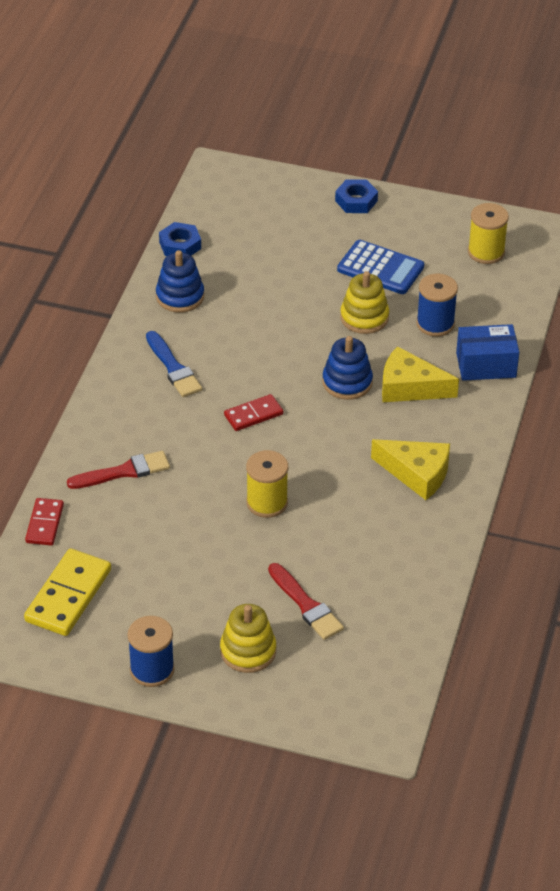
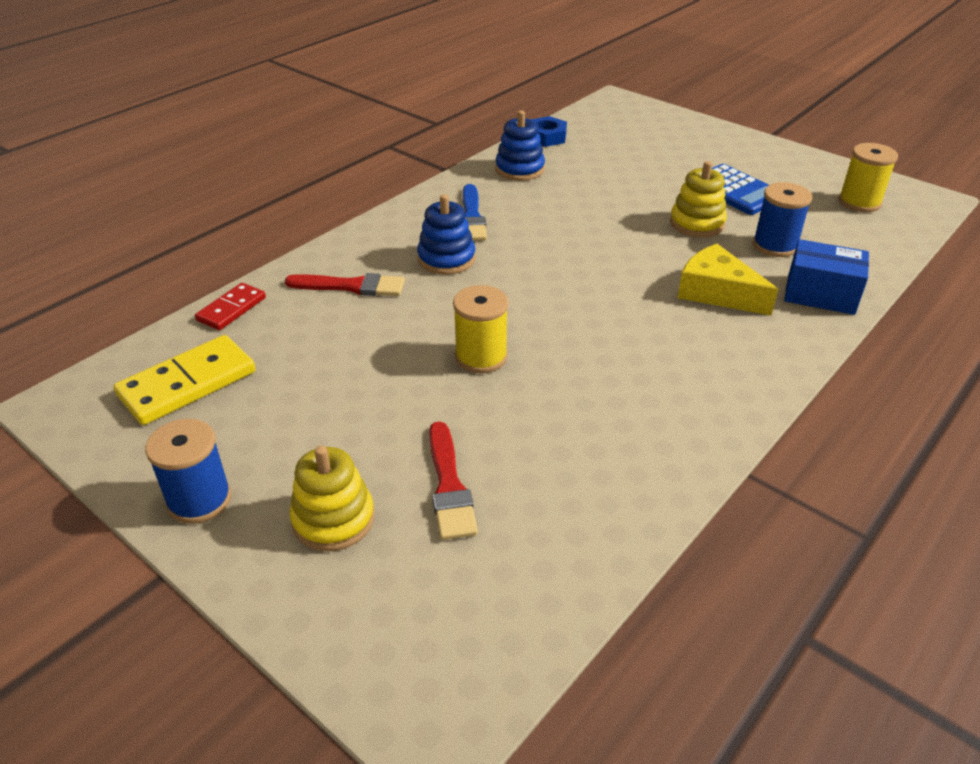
camera: 25 degrees right, 5 degrees down
red domino [224,394,283,431] -> none
blue stacking toy [322,336,373,400] -> blue stacking toy moved to [417,194,476,275]
blue nut [335,179,378,213] -> none
yellow cheese [371,439,450,500] -> none

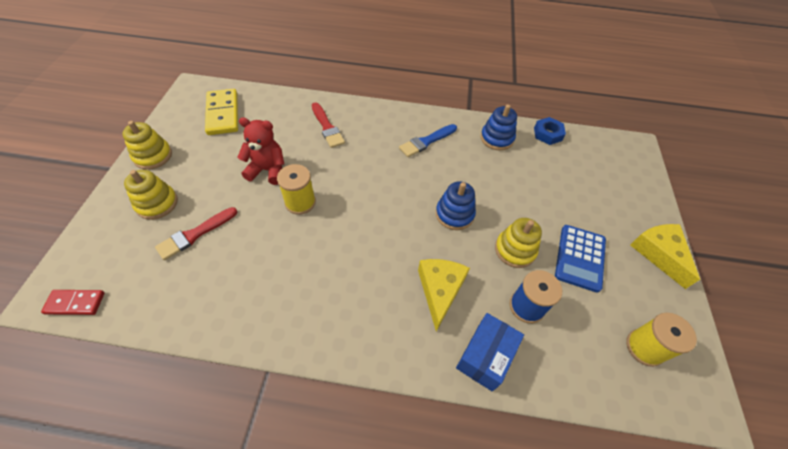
camera: 55 degrees right, 15 degrees up
yellow domino [114,335,256,425] -> yellow domino turned 60 degrees clockwise [205,89,238,135]
blue spool [145,419,231,524] -> yellow stacking toy [123,121,172,170]
red domino [195,283,266,330] -> red domino moved to [41,290,105,315]
blue stacking toy [417,194,476,275] -> blue stacking toy moved to [436,181,476,230]
blue box [784,239,869,315] -> blue box turned 45 degrees clockwise [456,313,524,392]
none -> red teddy bear [237,117,284,185]
none -> yellow cheese [630,224,700,289]

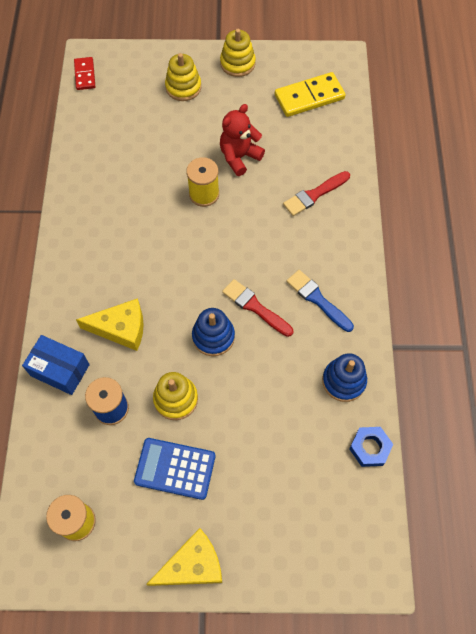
camera: 85 degrees right, 10 degrees up
red brush [155,207,238,260] -> red brush moved to [222,279,293,337]
red teddy bear [237,117,284,185] -> red teddy bear turned 135 degrees counterclockwise [220,104,265,176]

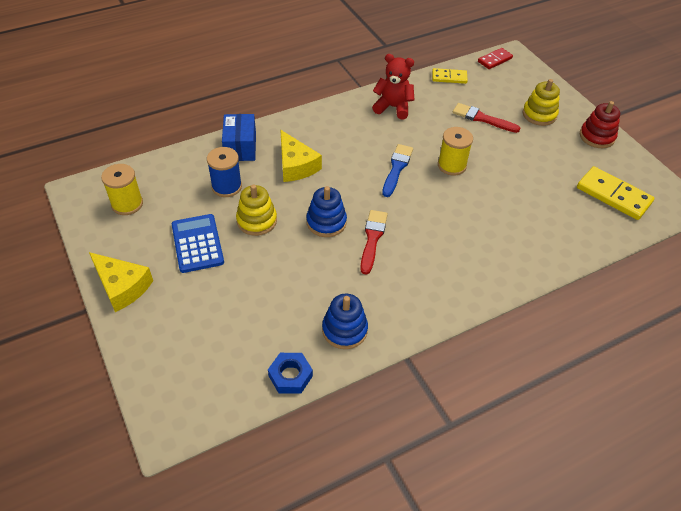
camera: 60 degrees right, 15 degrees down
yellow stacking toy [220,29,256,77] -> red stacking toy [580,101,620,148]
red teddy bear [220,104,265,176] -> red teddy bear moved to [372,54,414,119]
red brush [283,171,350,216] -> red brush moved to [453,103,520,133]
blue brush [286,270,354,332] -> blue brush moved to [382,144,413,197]
none -> yellow domino [432,68,468,84]

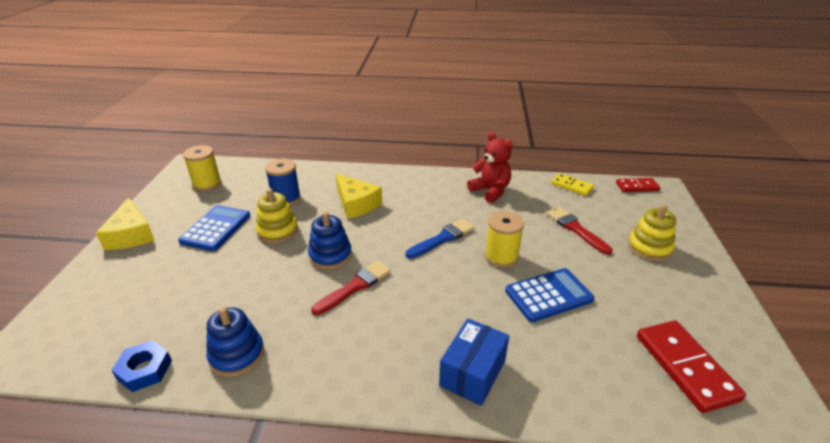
camera: 35 degrees right, 15 degrees down
blue box [222,114,256,161] -> blue box moved to [439,318,509,406]
yellow cheese [280,130,322,182] -> yellow cheese turned 45 degrees counterclockwise [335,173,382,219]
yellow domino [577,166,654,220] -> red domino [637,321,746,413]
red stacking toy [580,101,620,148] -> none
none -> blue calculator [505,268,594,322]

